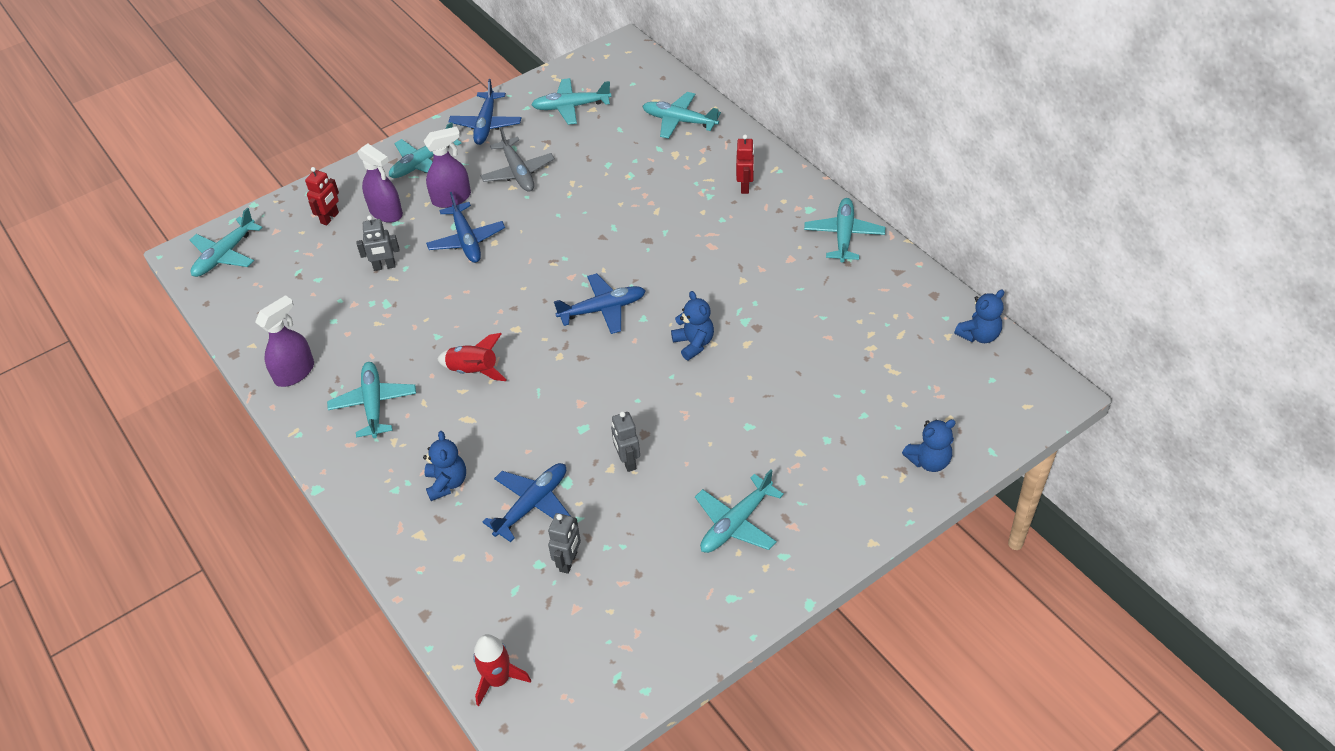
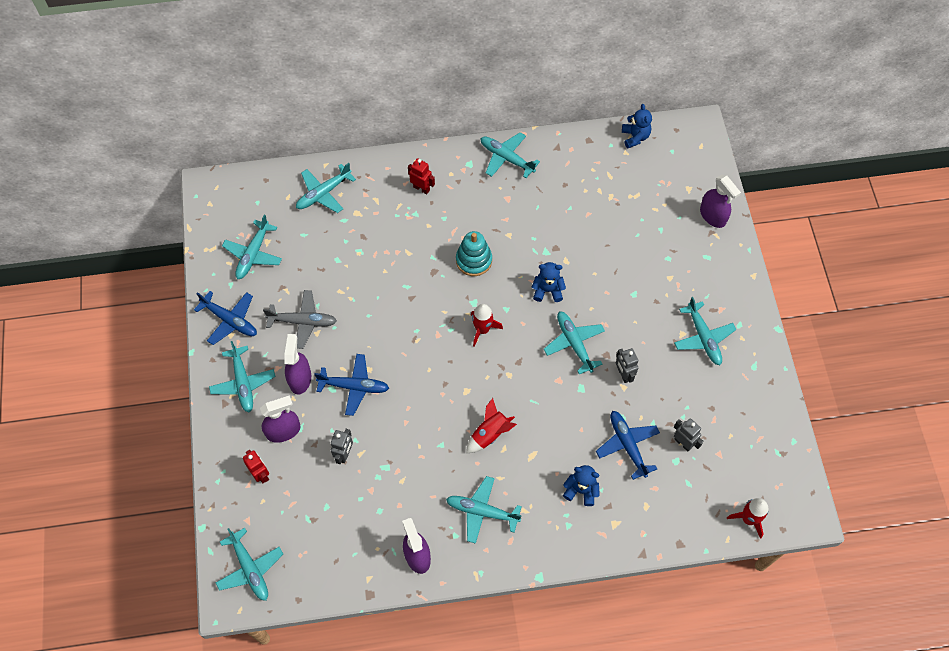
camera: 65 degrees left, 15 degrees up
blue plane [554,273,646,334] -> red rocket [471,304,503,347]
grey robot [611,411,640,472] -> grey robot turned 60 degrees clockwise [616,348,639,383]
blue teddy bear [902,419,956,472] -> purple spray bottle [700,174,741,228]
none -> turquoise stacking toy [456,231,492,276]
none -> turquoise plane [544,311,605,374]

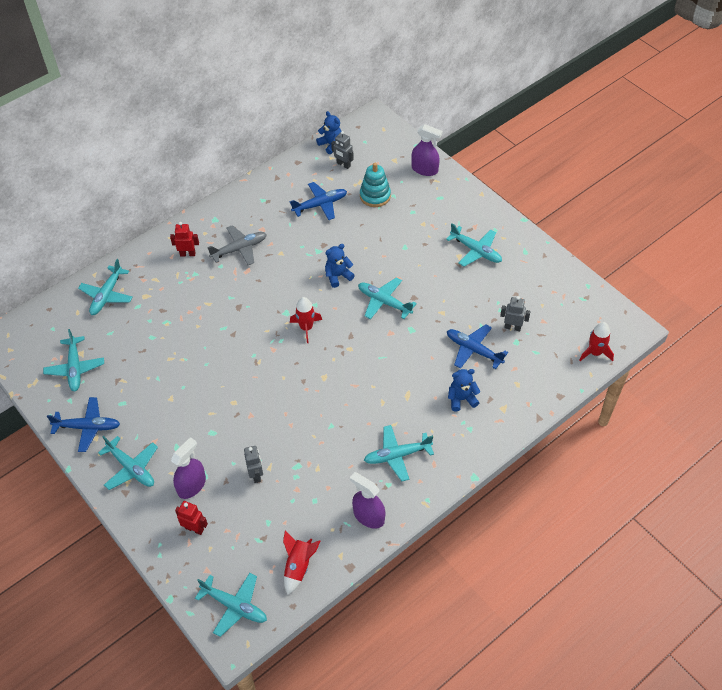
camera: 30 degrees left, 10 degrees down
grey plane [263,290,337,349] -> grey plane moved to [207,225,267,265]
purple spray bottle [284,334,311,395] -> none
blue plane [314,354,389,416] -> blue plane moved to [290,182,347,220]
turquoise stacking toy [456,231,492,276] -> turquoise stacking toy moved to [360,163,391,207]
red rocket [466,398,517,453] -> red rocket moved to [283,530,320,595]
turquoise plane [481,132,540,178] -> none
grey robot [616,348,639,383] -> grey robot moved to [331,131,354,169]

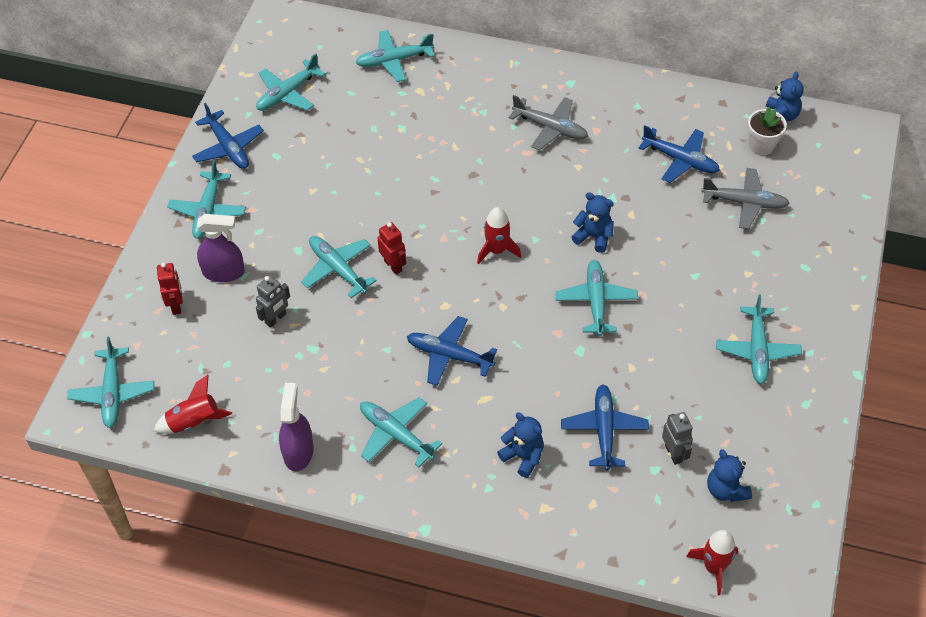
camera: 55 degrees right, 0 degrees up
red robot [170,222,199,256] -> red robot moved to [378,222,406,275]
grey robot [331,131,354,169] -> white flower pot [748,107,787,155]
turquoise stacking toy [360,163,391,207] -> grey plane [701,168,790,229]
purple spray bottle [411,124,443,176] -> none
none -> turquoise plane [301,236,377,298]
none -> blue plane [407,316,497,386]
none -> blue teddy bear [707,449,752,502]

